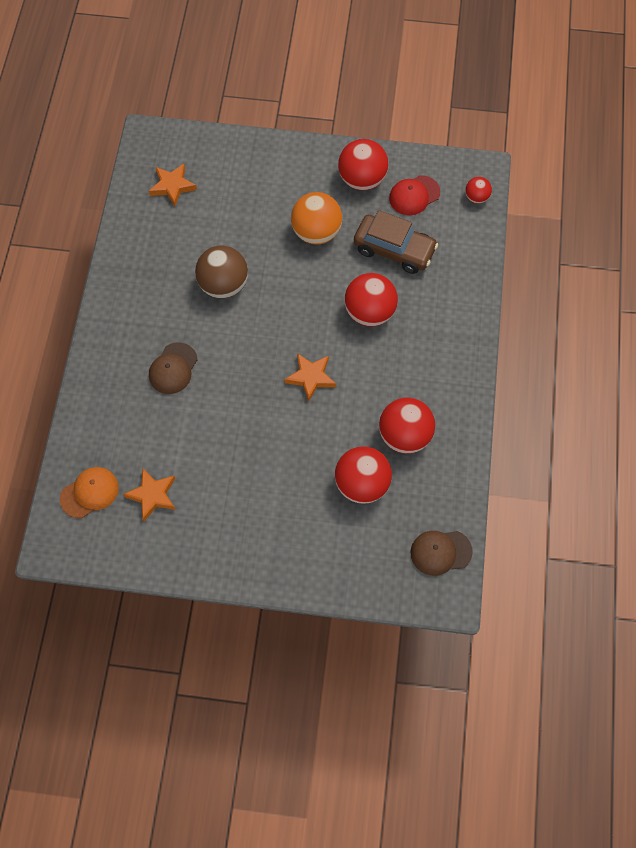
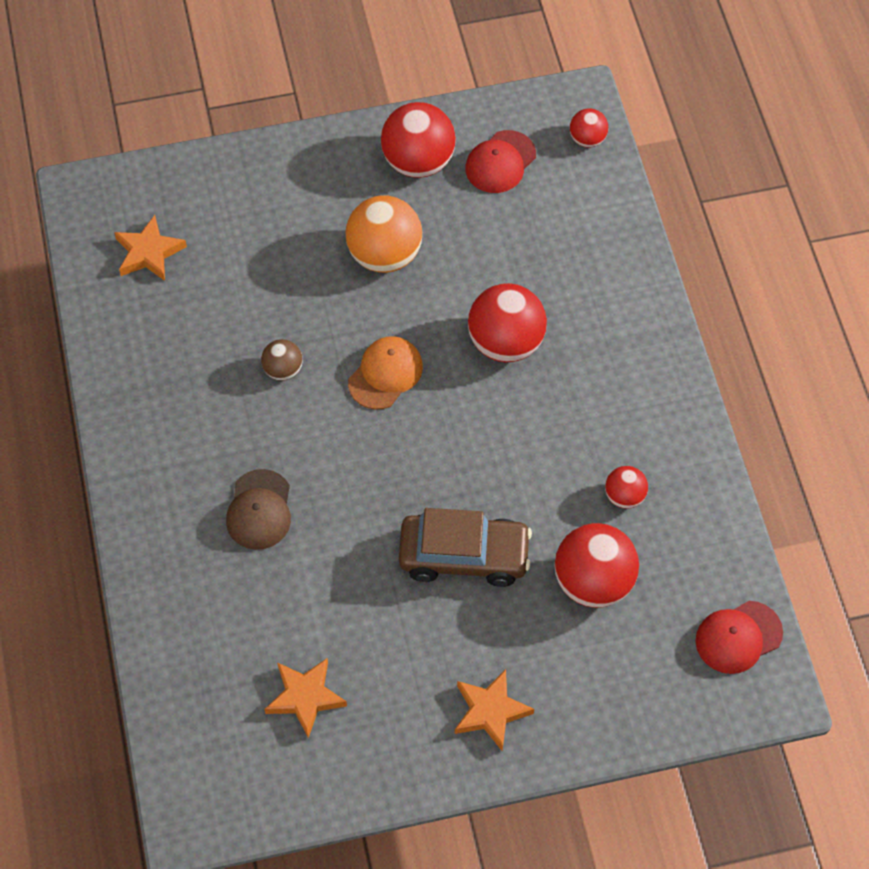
camera: 20 degrees left, 5 degrees down
orange cap [60,467,119,518] -> orange cap moved to [348,336,423,410]
brown ball [195,246,248,299] -> brown ball [261,339,303,381], size x0.52
orange star [284,353,336,402] -> orange star moved to [455,669,534,751]
brown car [354,210,438,274] -> brown car moved to [399,508,532,587]
red ball [379,398,435,454] -> red ball [605,466,648,509], size x0.52
brown cap [411,531,473,576] -> red cap [696,601,783,674]

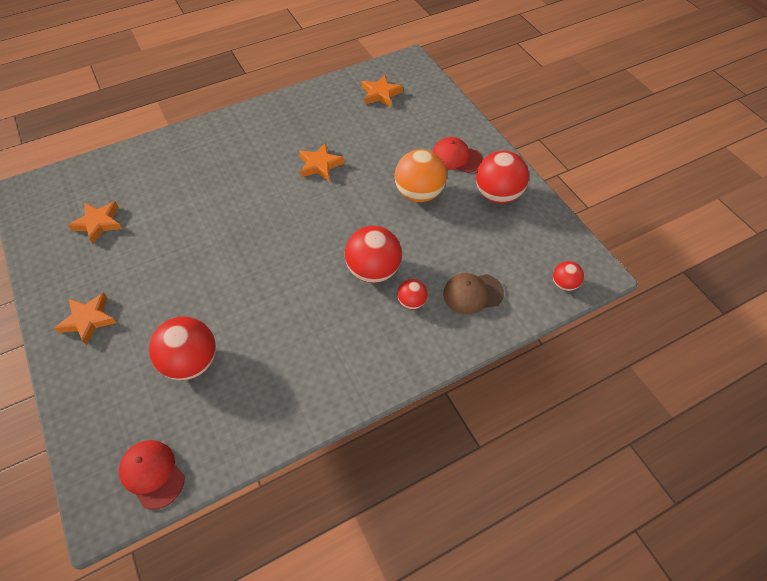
camera: 75 degrees right, 5 degrees down
brown cap [226,469,291,550] -> brown cap moved to [443,273,504,314]
brown ball [261,339,303,381] -> orange star [299,143,344,181]
orange cap [348,336,423,410] -> none
brown car [399,508,532,587] -> none
red cap [465,130,536,193] -> red cap moved to [432,137,483,173]
red ball [605,466,648,509] -> red ball moved to [397,279,428,309]

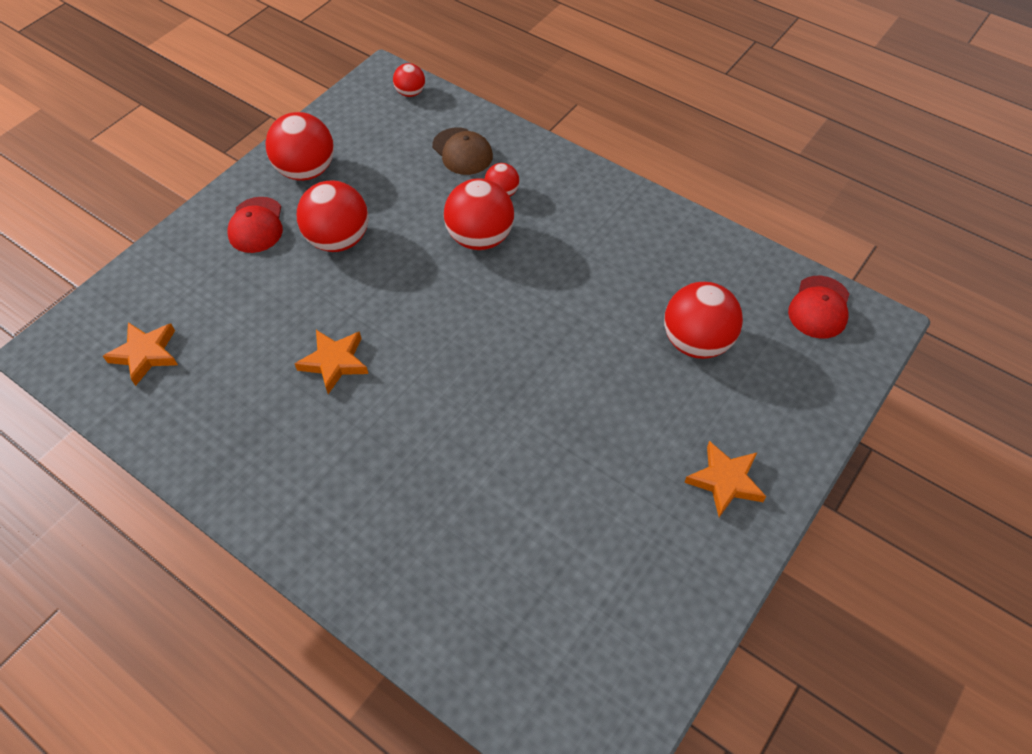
camera: 115 degrees left, 0 degrees up
orange star [68,201,122,244] -> none
orange ball [395,149,447,202] -> red ball [297,180,369,252]

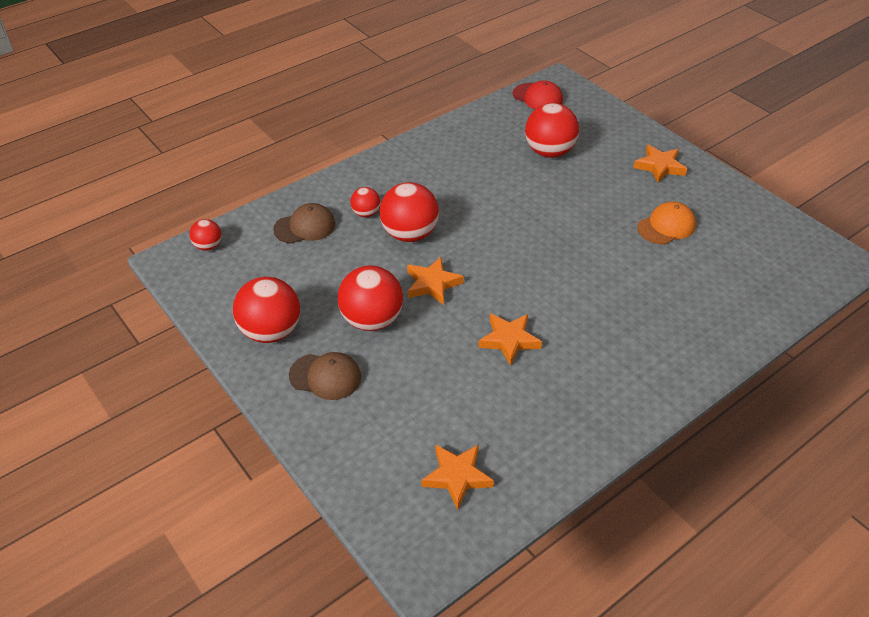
camera: 75 degrees left, 10 degrees down
red cap [227,197,283,253] -> brown cap [289,352,361,400]
none -> orange star [407,257,464,305]
none -> orange cap [637,201,696,244]

